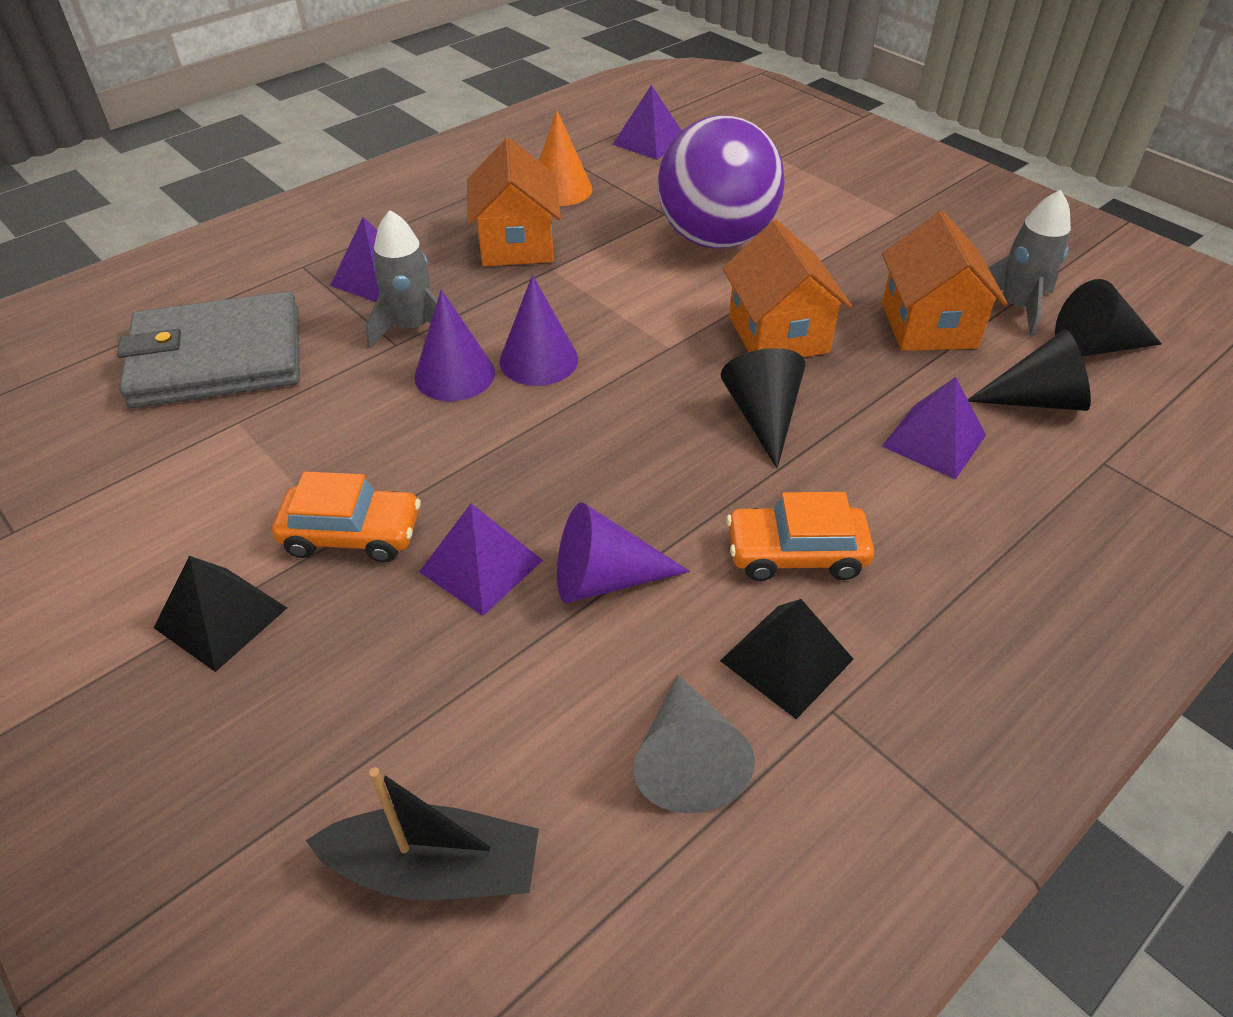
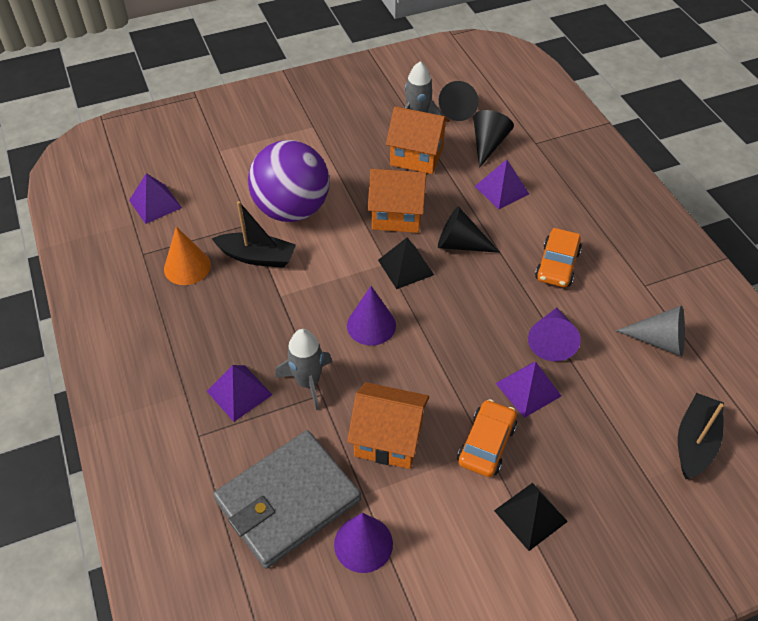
camera: 70 degrees left, 5 degrees up
grey wallet [117,291,300,408] -> grey wallet turned 45 degrees clockwise [213,430,361,569]
purple cone [414,289,495,401] -> purple cone moved to [334,513,393,573]
orange house [467,138,561,266] -> orange house moved to [347,382,429,469]
black pyramid [720,599,854,719] -> black pyramid moved to [378,238,434,289]
none -> black boat [211,201,296,268]

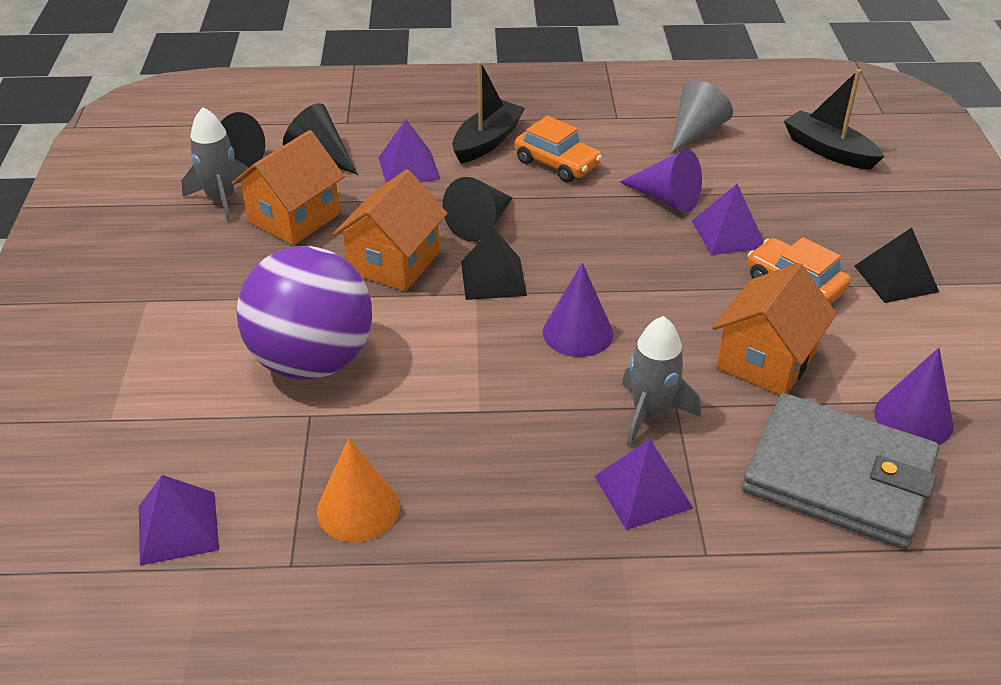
camera: 70 degrees left, 10 degrees down
black boat [211,201,296,268] -> black boat moved to [452,61,525,163]
grey wallet [213,430,361,569] -> grey wallet turned 45 degrees counterclockwise [742,393,939,549]

